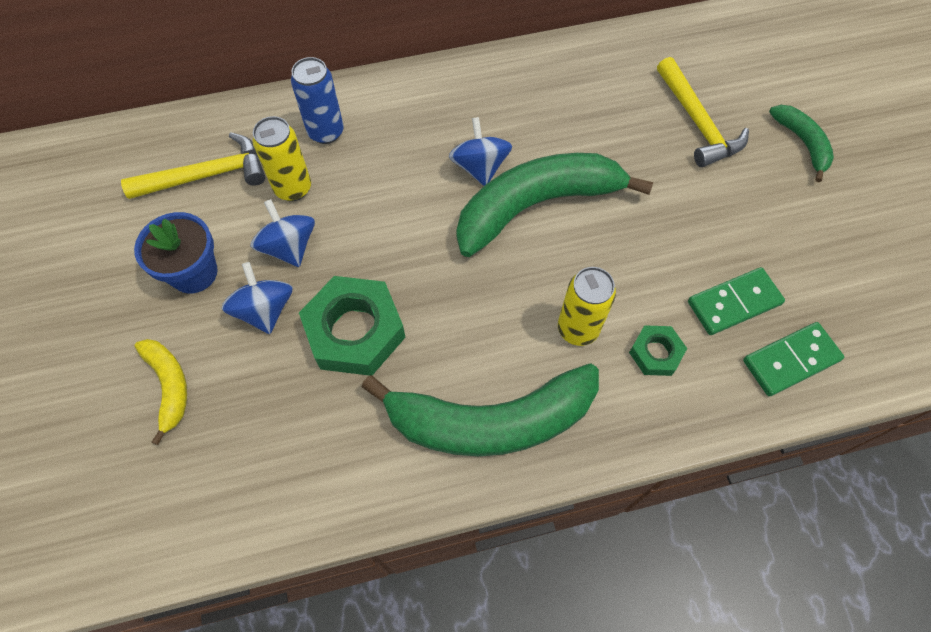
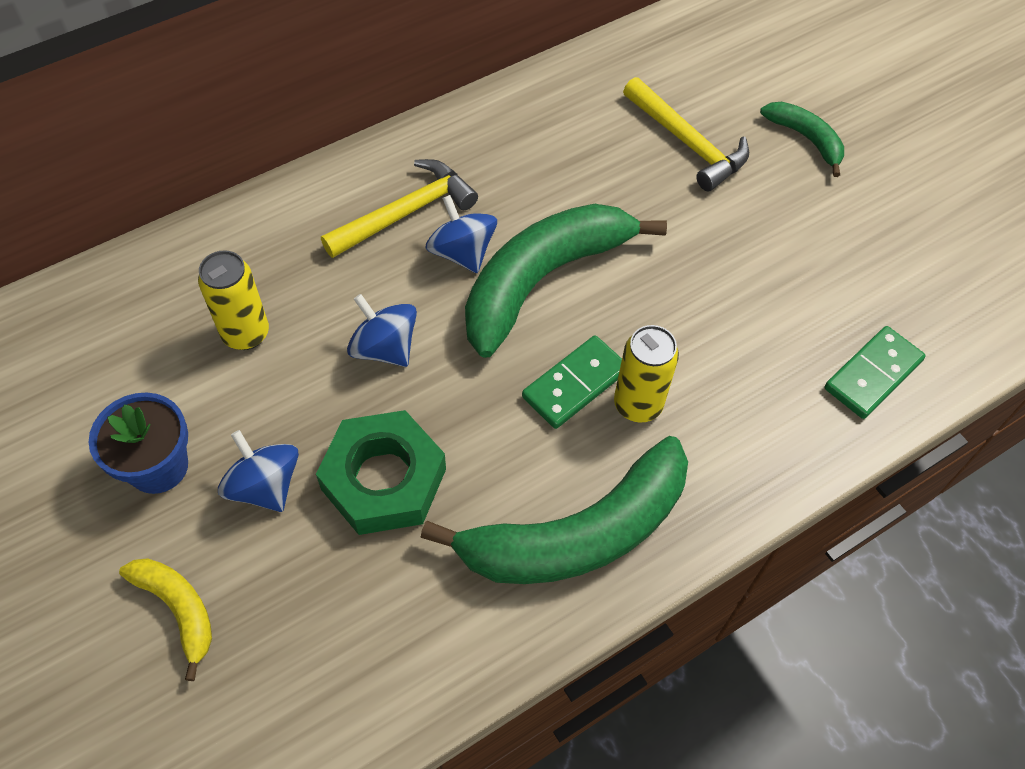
camera: 20 degrees left, 5 degrees down
yellow hammer [121,132,265,199] -> yellow hammer moved to [321,159,478,258]
blue spinning top [251,199,315,267] -> blue spinning top moved to [347,294,417,367]
blue can [291,57,344,144] -> none
green nut [629,325,687,376] -> none
green domino [688,267,785,335] -> green domino moved to [522,335,622,429]

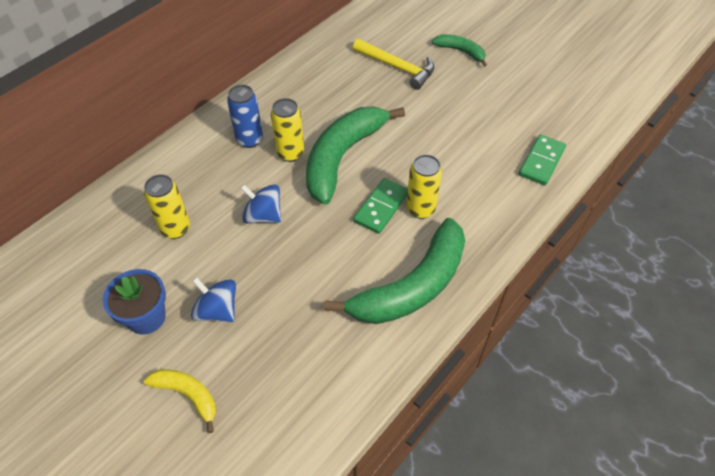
camera: 15 degrees left, 5 degrees down
green nut [316,410,446,535] -> none
yellow hammer [321,159,478,258] -> blue can [227,85,263,148]
blue spinning top [425,195,497,273] -> yellow can [271,98,304,162]

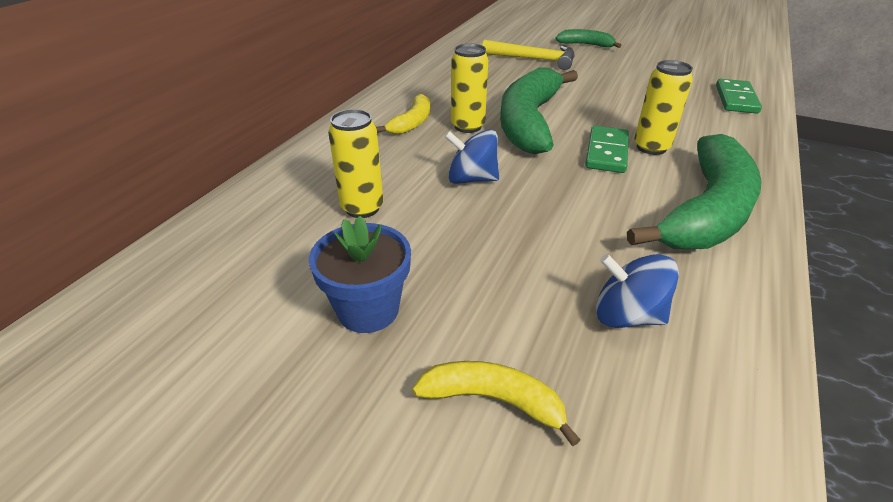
camera: 15 degrees left, 15 degrees down
blue spinning top [191,277,236,322] -> blue spinning top moved to [596,254,679,328]
blue can [227,85,263,148] -> yellow banana [376,94,430,134]

